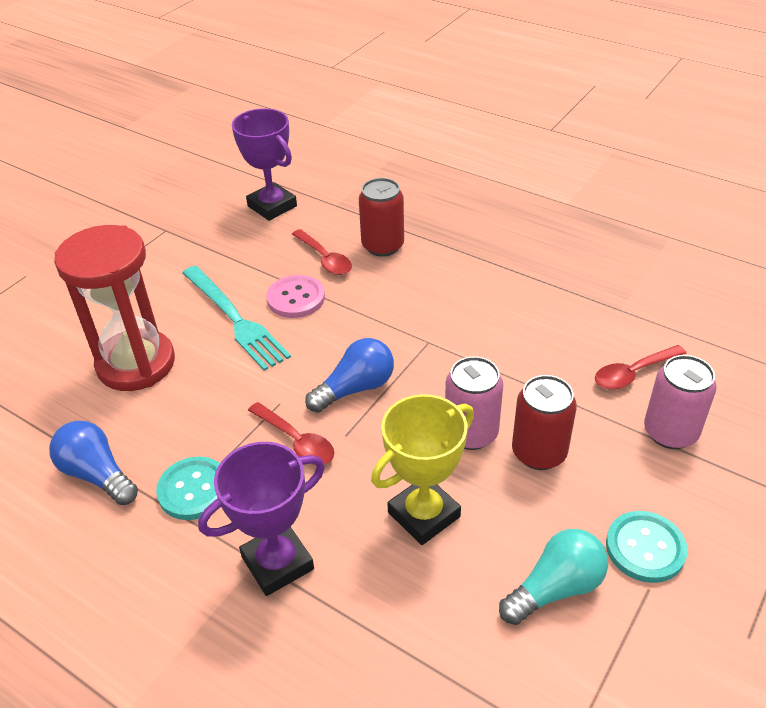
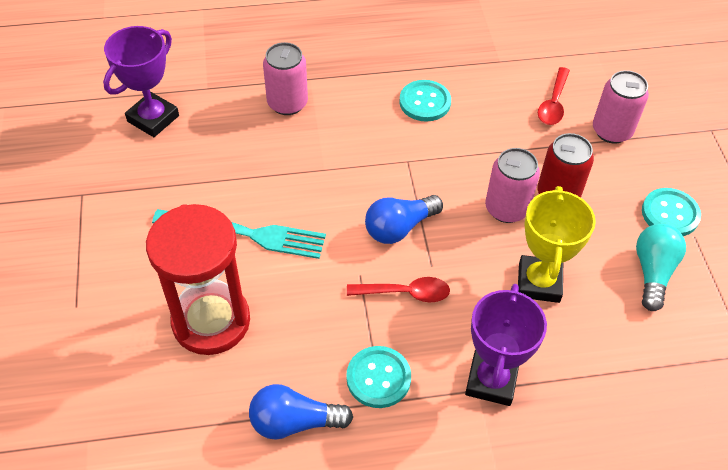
camera: 45 degrees left, 10 degrees up
purple trophy [232,108,297,221] -> purple trophy turned 60 degrees counterclockwise [103,26,179,137]
pink button [266,275,325,318] -> none
red spoon [292,229,352,275] -> none
blue light bulb [305,338,394,413] -> blue light bulb turned 135 degrees counterclockwise [365,195,443,244]
red can [359,178,404,257] -> pink can [263,42,308,115]
none -> turquoise button [399,80,451,121]

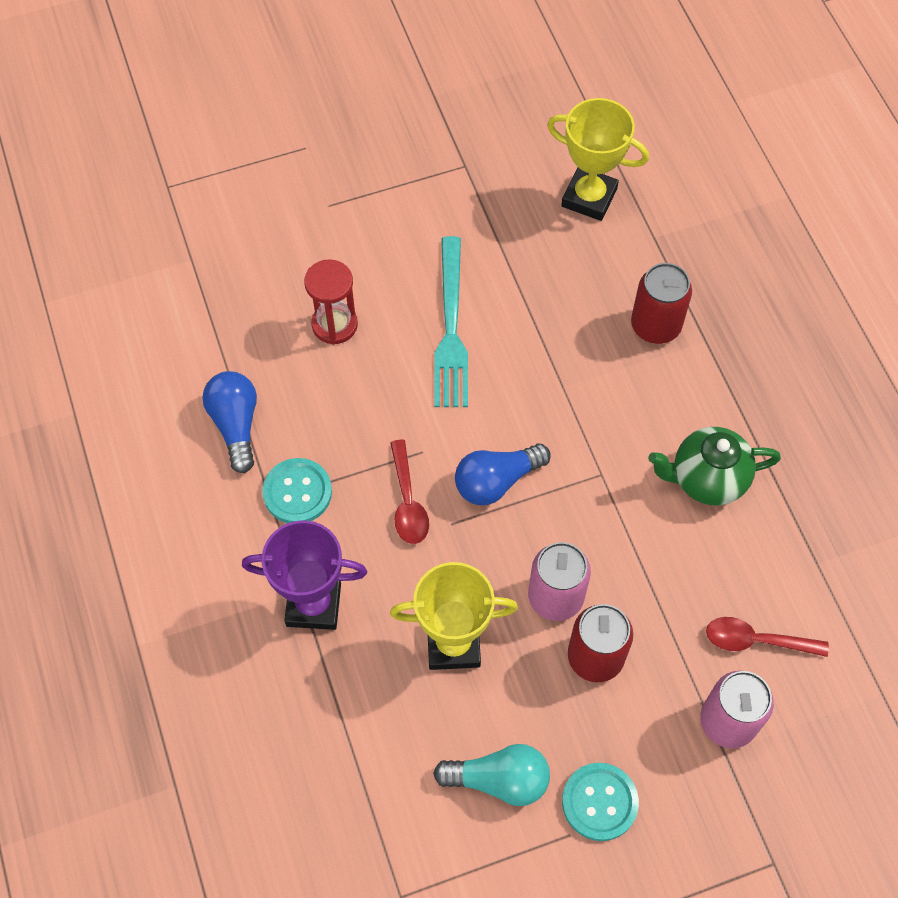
camera: 80 degrees right, 10 degrees up
purple trophy [103,26,179,137] -> yellow trophy [547,98,649,221]
red hourglass [146,204,250,355] -> red hourglass [304,259,358,345], size x0.57
pink can [263,42,308,115] -> red can [631,263,692,344]
blue light bulb [365,195,443,244] -> blue light bulb turned 75 degrees counterclockwise [455,444,551,505]
turquoise button [399,80,451,121] -> green teapot [648,427,781,505]

